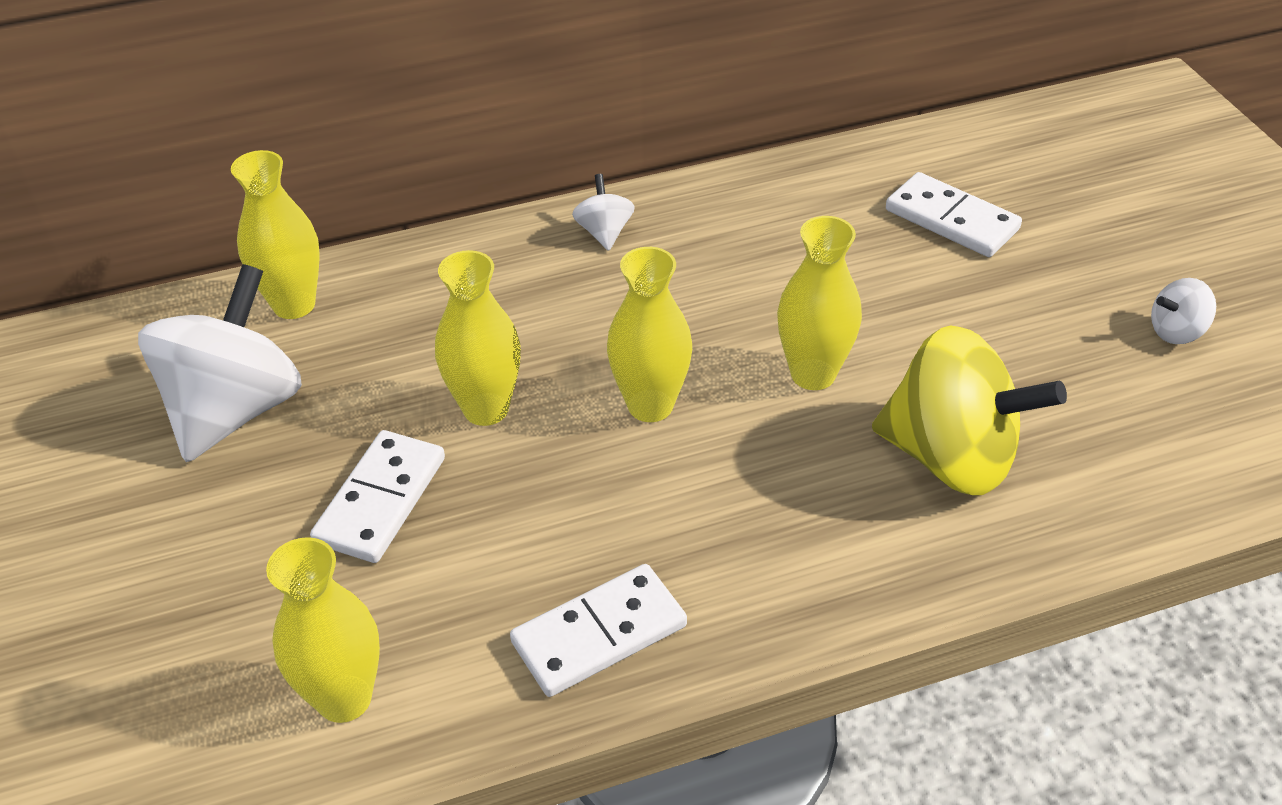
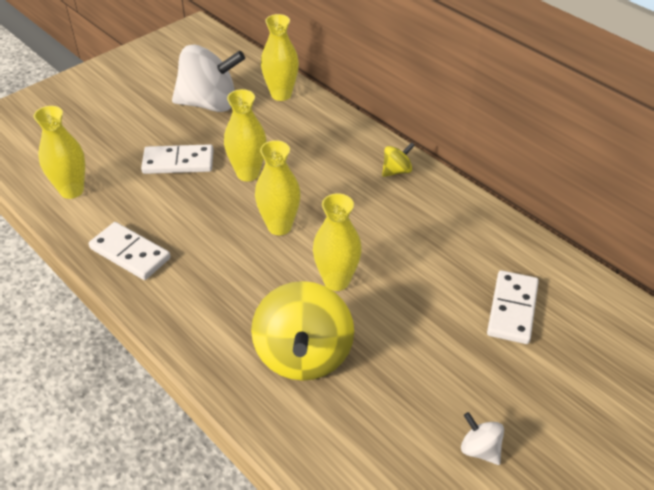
camera: 65 degrees right, 0 degrees up
white spinning top [572,174,635,251] -> yellow spinning top [382,142,415,177]

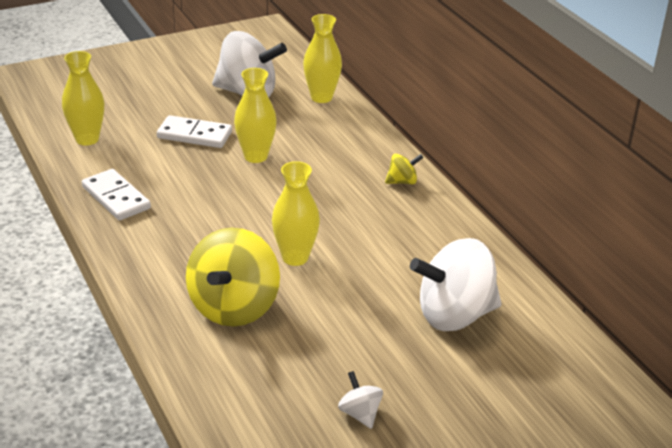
camera: 15 degrees right, 10 degrees down
yellow vase [255,140,301,235] -> none
white domino [487,270,539,344] -> white spinning top [410,238,501,331]

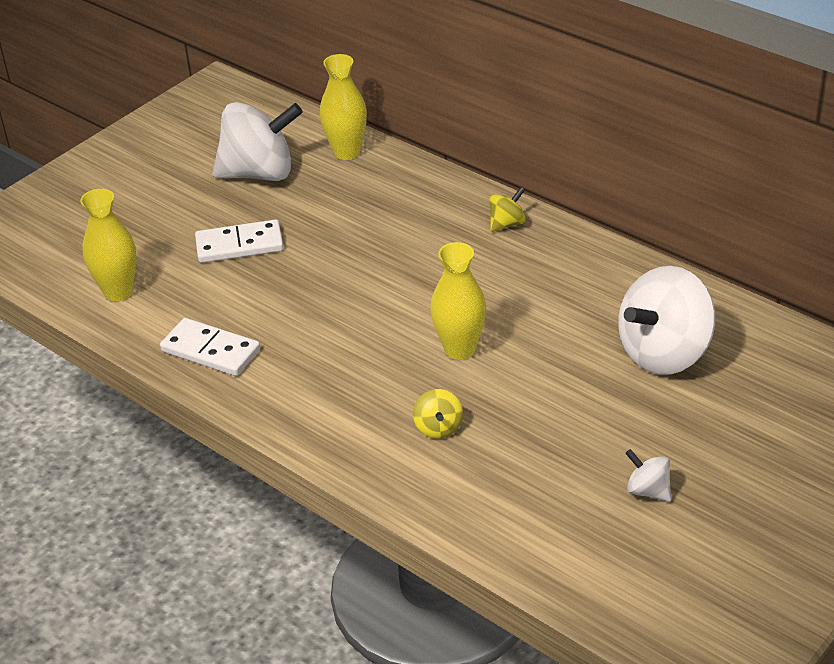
camera: 20 degrees left, 5 degrees up
yellow spinning top [186,228,280,326] -> yellow spinning top [413,389,463,439], size x0.44
yellow vase [234,68,277,163] -> none

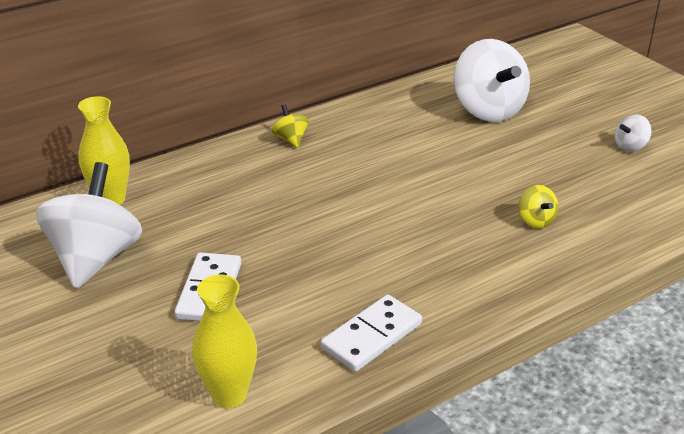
camera: 75 degrees left, 5 degrees down
yellow spinning top [413,389,463,439] -> yellow spinning top turned 60 degrees clockwise [518,185,559,228]
yellow vase [430,242,486,360] -> none

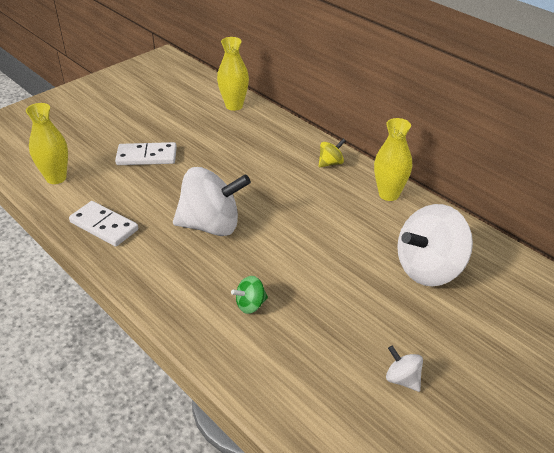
camera: 80 degrees right, 5 degrees up
white spinning top [36,162,142,289] -> white spinning top moved to [173,167,251,236]
yellow spinning top [518,185,559,228] -> green spinning top [231,276,268,314]
none -> yellow vase [374,118,412,201]

